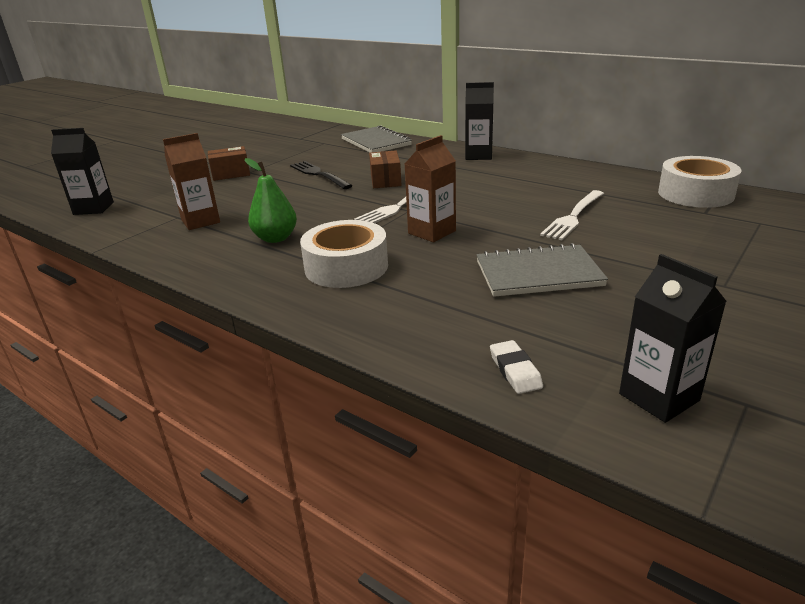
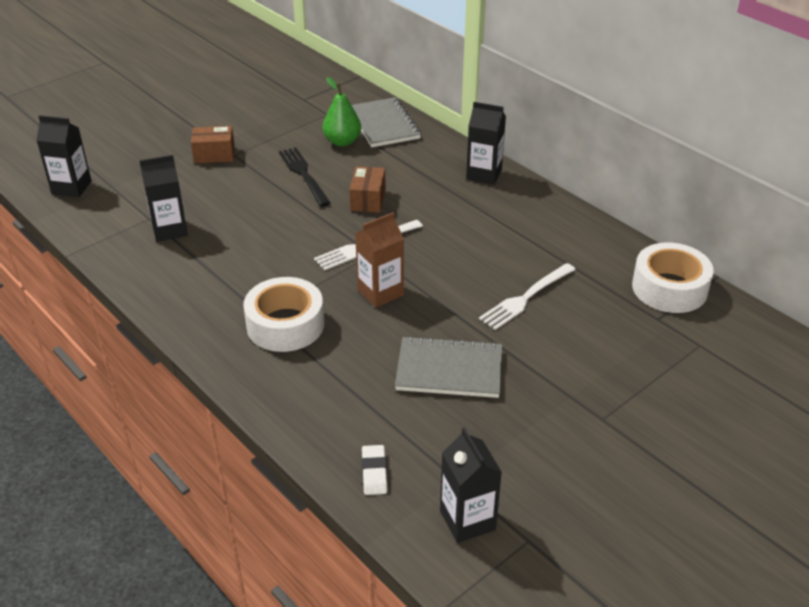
camera: 10 degrees right, 10 degrees up
brown carton [163,133,220,230] -> black carton [139,155,188,242]
green pear [245,158,297,243] -> green pear moved to [323,77,361,147]

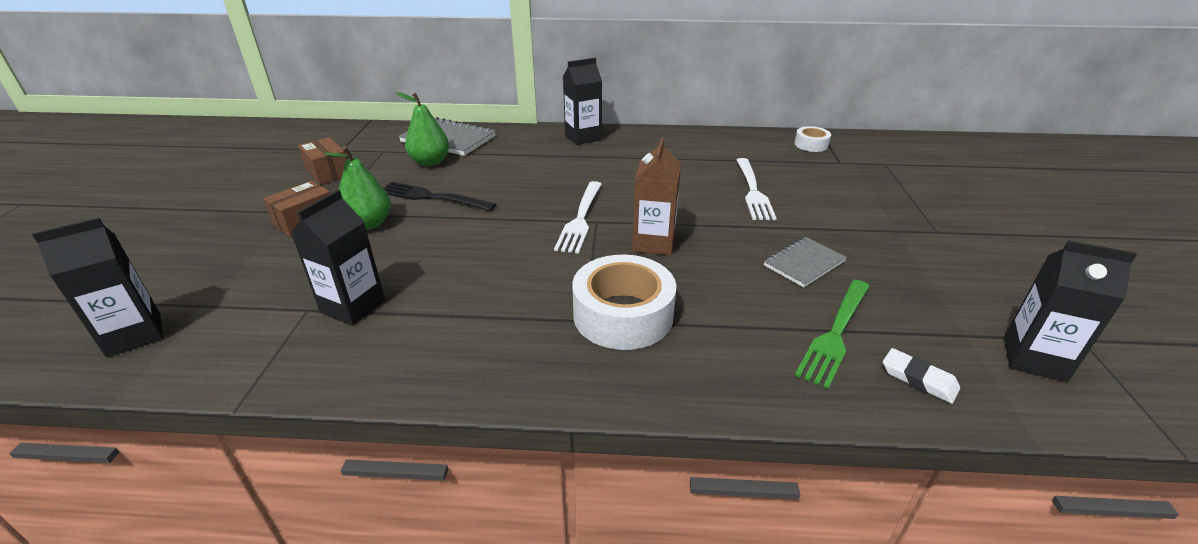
camera: 45 degrees left, 5 degrees down
brown box [350,166,386,213] -> brown box moved to [298,137,347,185]
grey notebook [395,336,502,398] -> grey notebook [764,237,847,287], size x0.63
white tape [632,243,714,313] -> white tape [794,126,831,152], size x0.51
none -> green pear [324,146,391,230]
none -> green fork [795,280,870,389]

